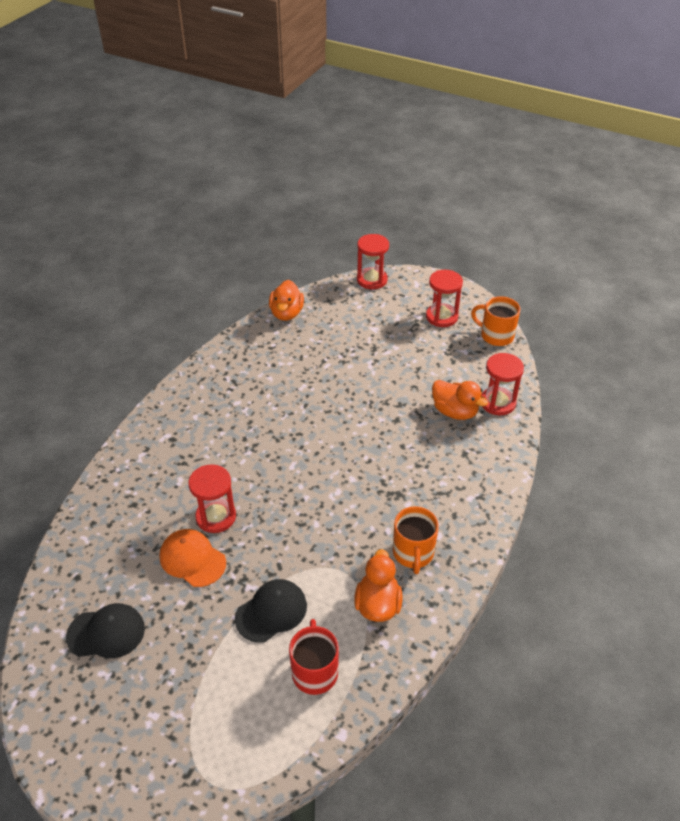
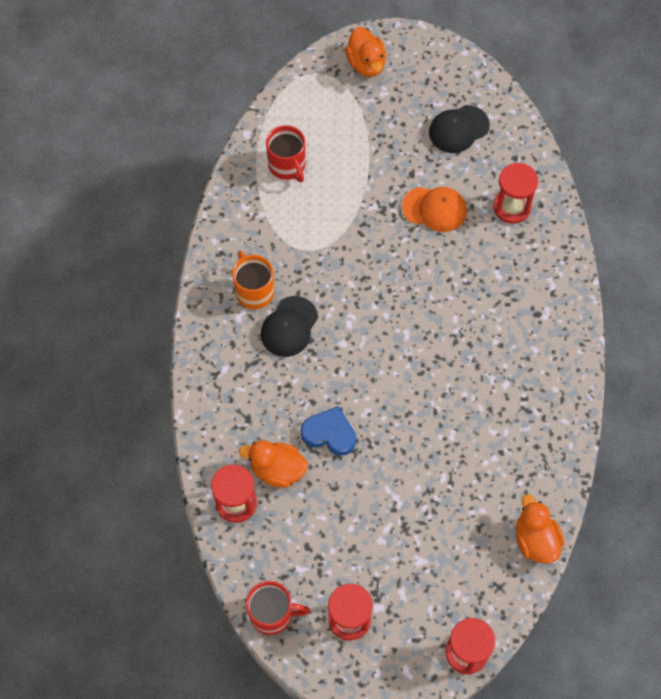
camera: 155 degrees right, 20 degrees up
red hourglass [189,464,236,533] -> red hourglass moved to [493,163,539,224]
black cap [235,579,307,643] -> black cap moved to [261,296,318,357]
orange duck [354,549,402,622] -> orange duck moved to [345,27,386,77]
orange mug [471,296,520,346] -> red mug [246,581,310,635]
none -> blue heart [301,406,356,456]

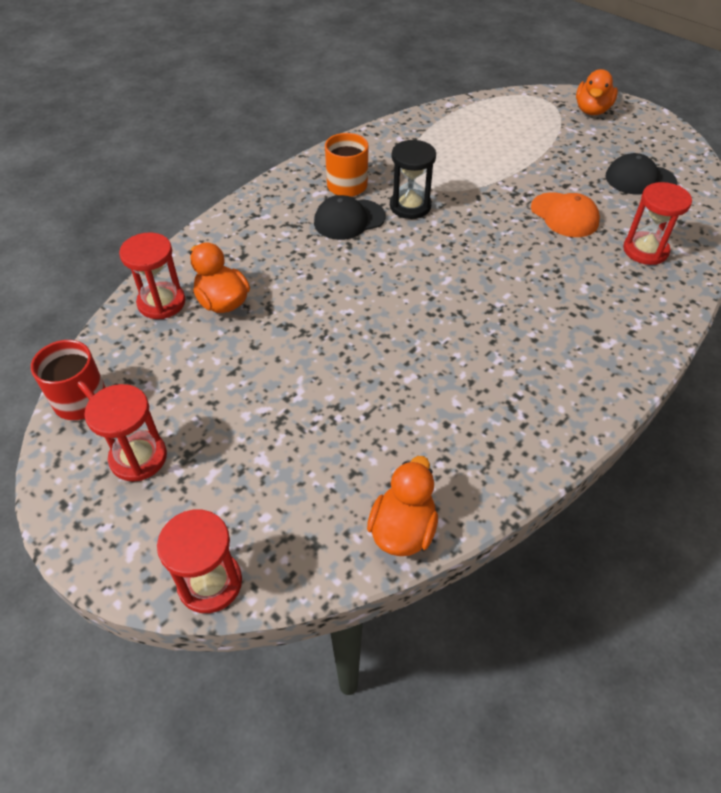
camera: 40 degrees right, 15 degrees down
red mug [266,125,305,182] -> none
blue heart [301,406,356,456] -> none
none -> black hourglass [390,139,436,219]

